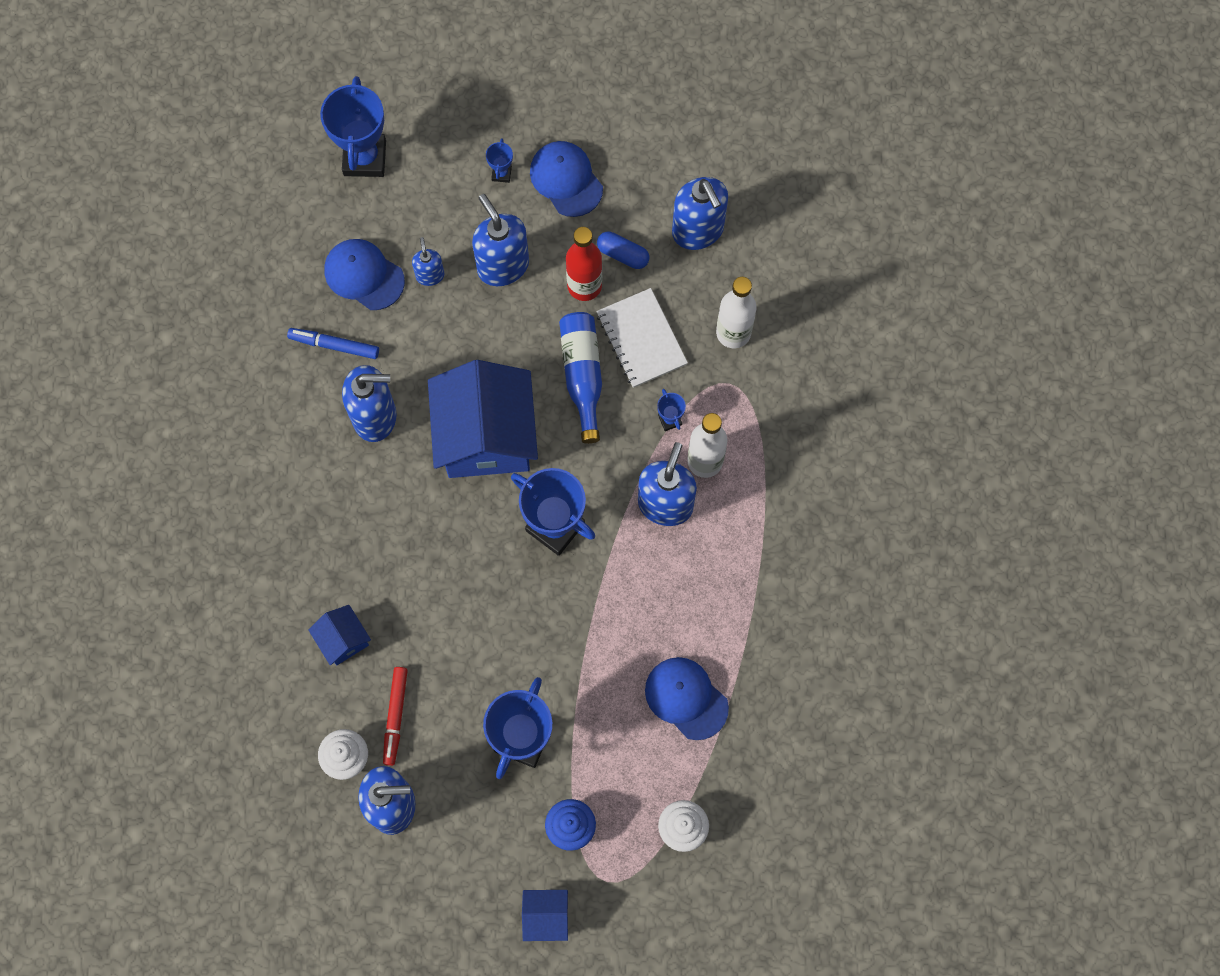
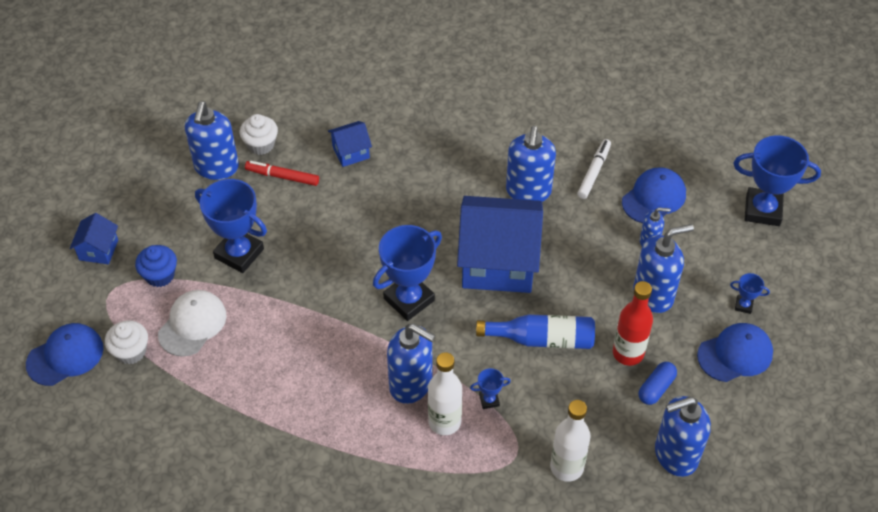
camera: 100 degrees right, 20 degrees down
blue marker [287,328,379,359] -> white marker [577,139,611,199]
white notebook [596,288,688,388] -> none
blue cap [645,657,729,740] -> blue cap moved to [26,323,104,386]
none -> white cap [158,290,227,356]

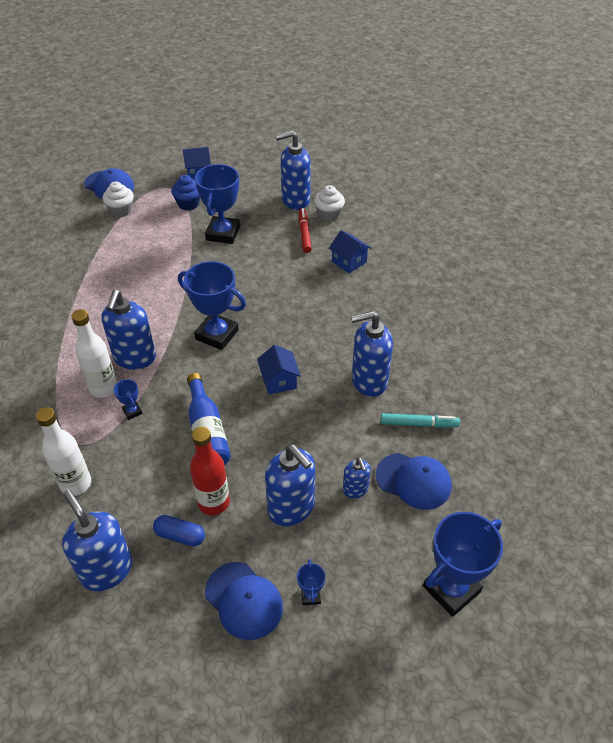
camera: 70 degrees right, 5 degrees down
white cap [158,290,227,356] -> none
blue house [457,196,543,293] -> blue house [257,345,301,394], size x0.45
white marker [577,139,611,199] -> turquoise marker [381,413,460,428]
blue trophy [733,135,821,226] -> blue trophy turned 60 degrees clockwise [423,512,503,617]

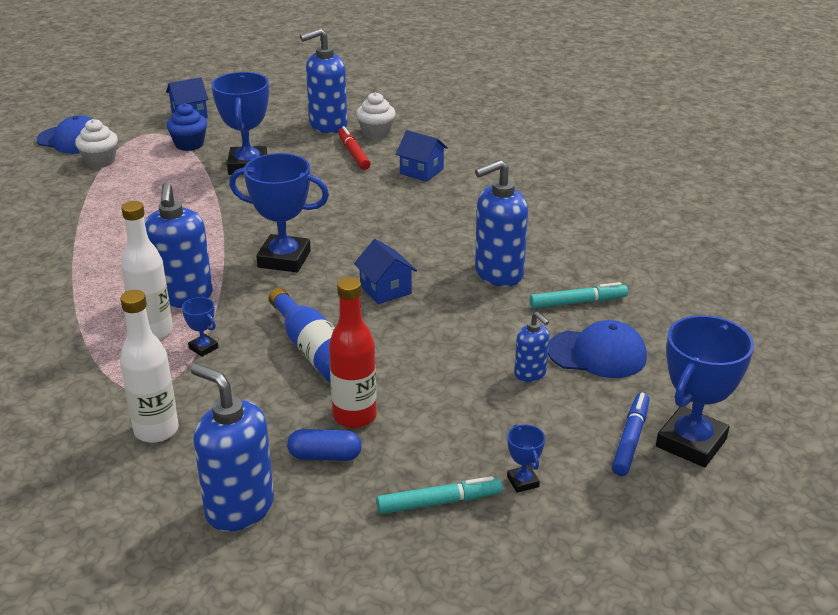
camera: 15 degrees left, 15 degrees down
blue cap [205,562,283,640] -> turquoise marker [377,476,502,514]
blue soap dispenser [265,445,315,526] -> none
none -> blue marker [612,392,650,476]

